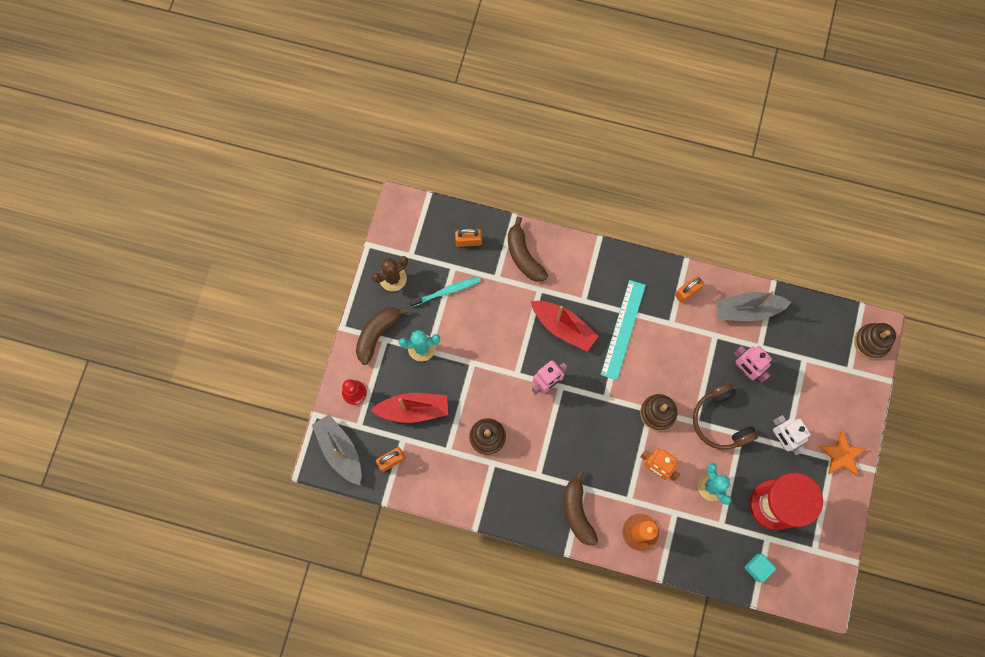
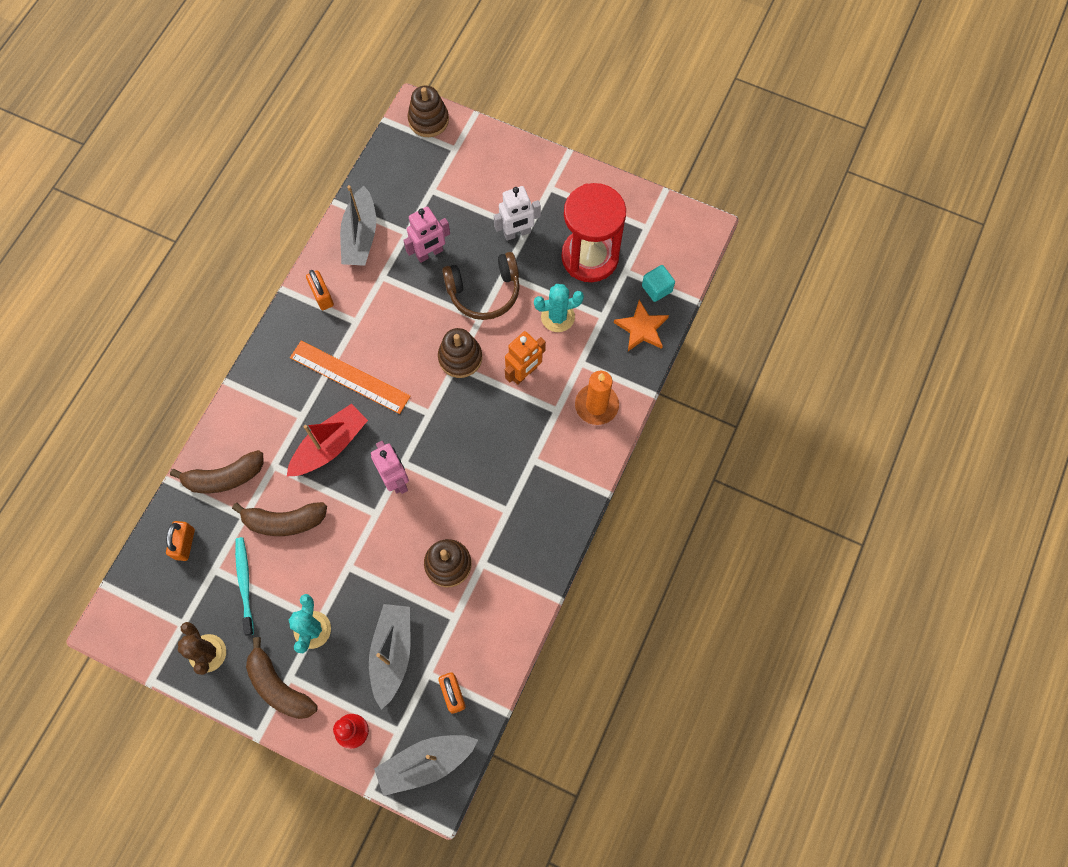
camera: 80 degrees left, 5 degrees down
red boat [371,393,448,423] -> grey boat [369,604,410,710]
brown banana [564,470,598,545] -> brown banana moved to [232,502,327,536]
turquoise ruler [601,280,646,380] -> orange ruler [290,341,410,414]
orange star [819,431,867,476] -> orange star moved to [614,300,669,351]

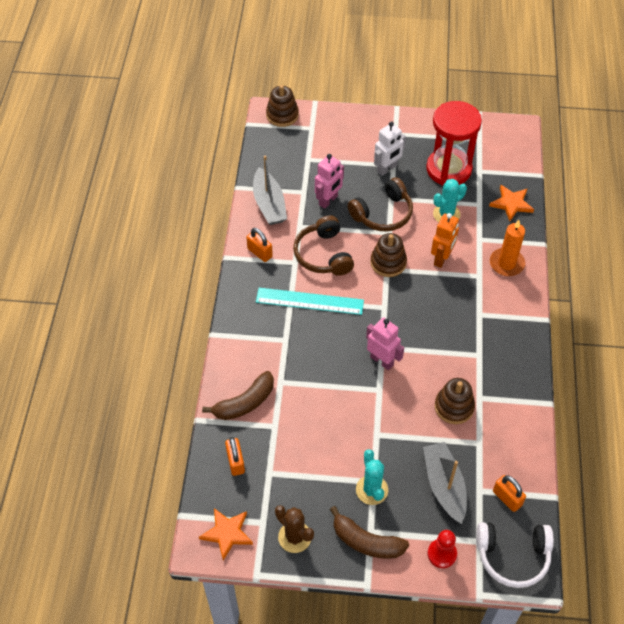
camera: 20 degrees left, 15 degrees down
brown banana [232,502,327,536] -> none
turquoise toothbrush [235,537,254,636] -> none
red boat [287,404,368,477] -> none
orange ruler [290,341,410,414] -> turquoise ruler [256,288,364,315]
grey boat [374,735,478,796] -> white headphones [476,522,554,588]
turquoise cube [642,265,675,302] -> none
none -> orange star [199,508,253,561]
none -> brown headphones [293,215,354,276]

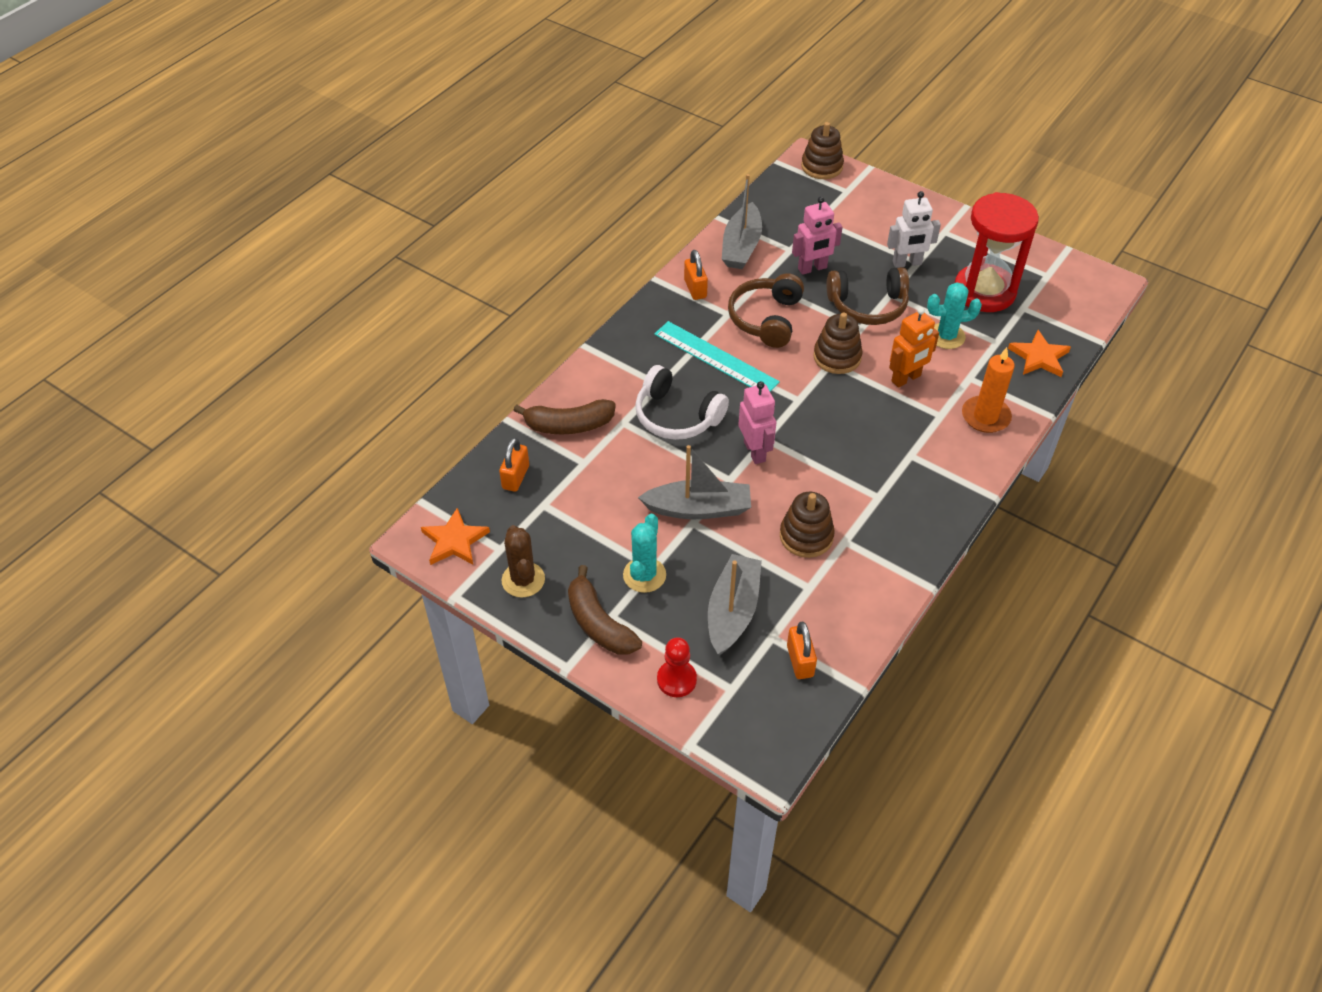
camera: 30 degrees right, 5 degrees down
white headphones [476,522,554,588] -> white headphones moved to [635,365,729,440]
none -> grey boat [638,445,751,519]

